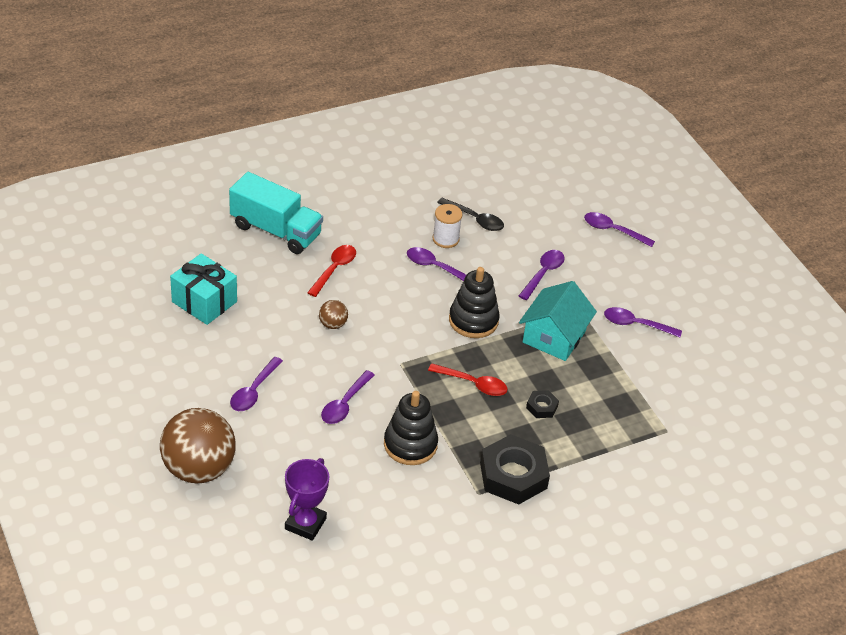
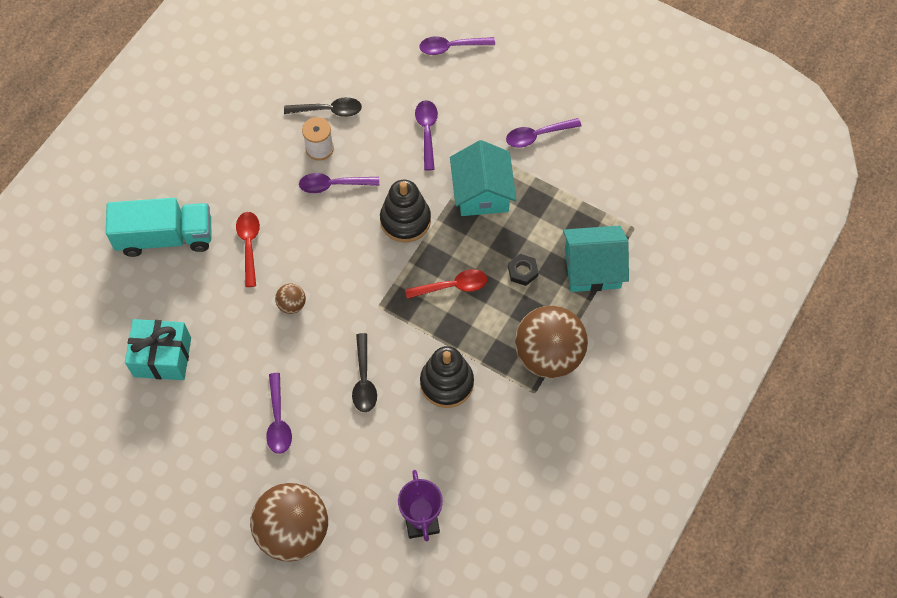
camera: 30 degrees left, 20 degrees up
purple spoon [321,370,375,424] -> black spoon [352,333,377,412]
black nut [480,434,550,505] -> brown ball [515,306,588,378]
none -> turquoise house [563,225,629,292]

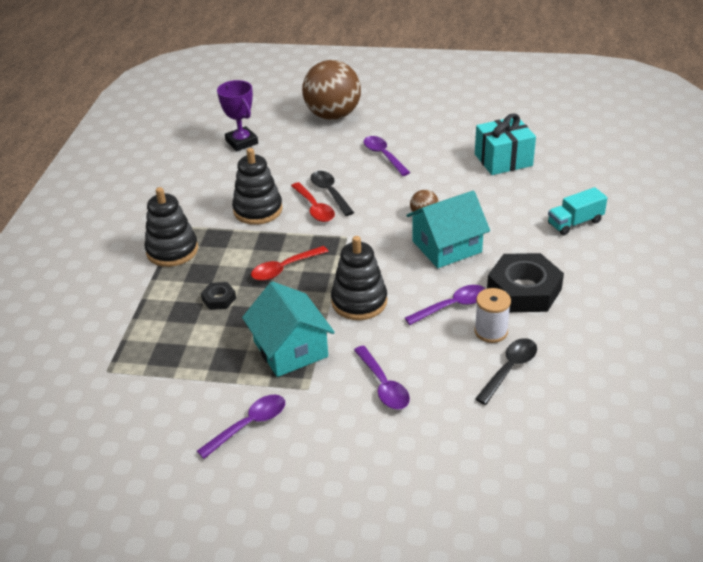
camera: 160 degrees right, 25 degrees down
turquoise truck [106,198,211,257] -> turquoise truck [548,187,608,235], size x0.58
red spoon [236,212,260,287] -> red spoon moved to [291,182,335,222]
black spoon [284,97,362,117] -> black spoon turned 150 degrees clockwise [475,338,537,405]
purple spoon [419,36,495,55] -> none
brown ball [515,306,588,378] -> black stacking toy [145,187,198,267]
turquoise house [563,225,629,292] -> turquoise house moved to [406,191,490,268]
none -> black nut [487,253,564,312]

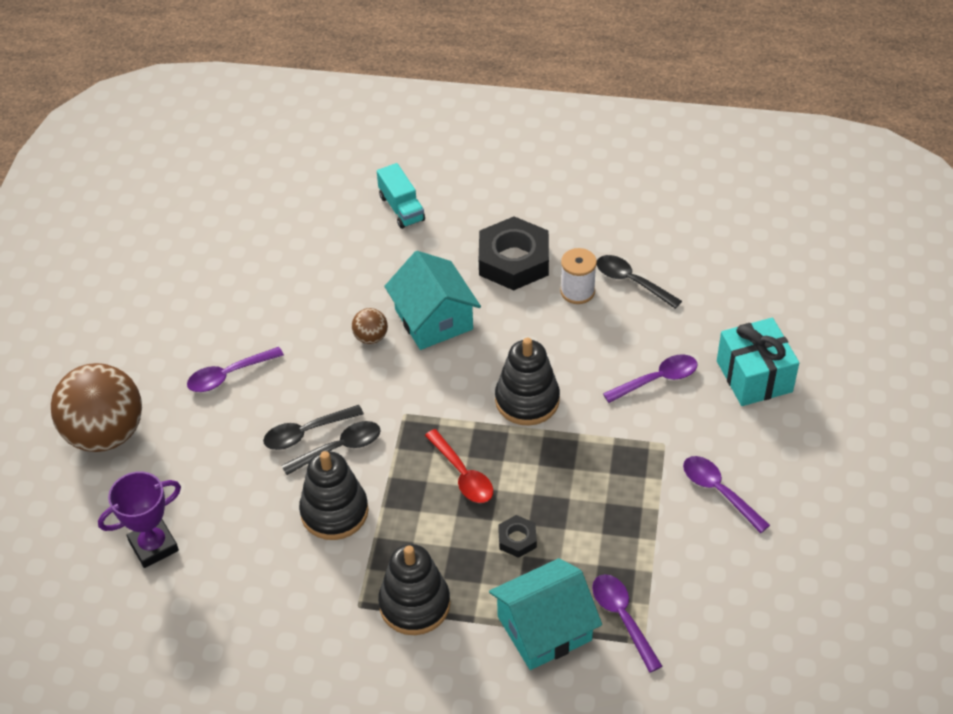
camera: 90 degrees left, 10 degrees up
turquoise house [242,281,335,377] -> turquoise house moved to [489,558,602,670]
red spoon [291,182,335,222] -> black spoon [281,421,381,475]
purple spoon [405,285,486,325] -> purple spoon moved to [592,574,663,673]
turquoise gift [475,114,536,175] -> turquoise gift moved to [717,318,799,406]

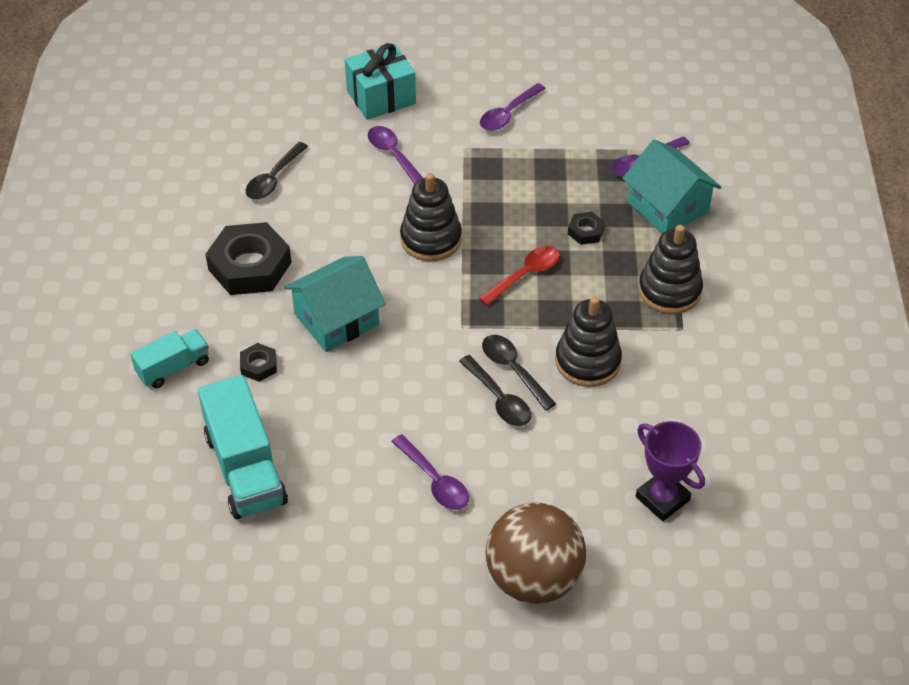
camera: 100 degrees left, 0 degrees up
brown ball [352,308,388,344] -> none
white spool [560,248,597,304] -> none
none -> turquoise truck [198,375,288,519]
none -> black nut [240,343,277,382]

